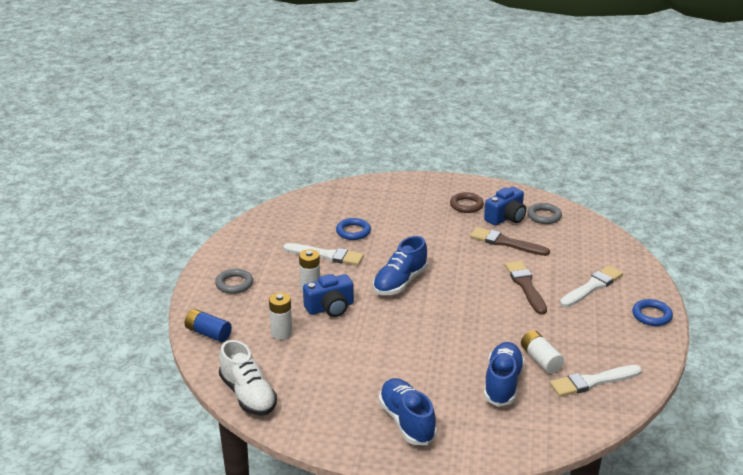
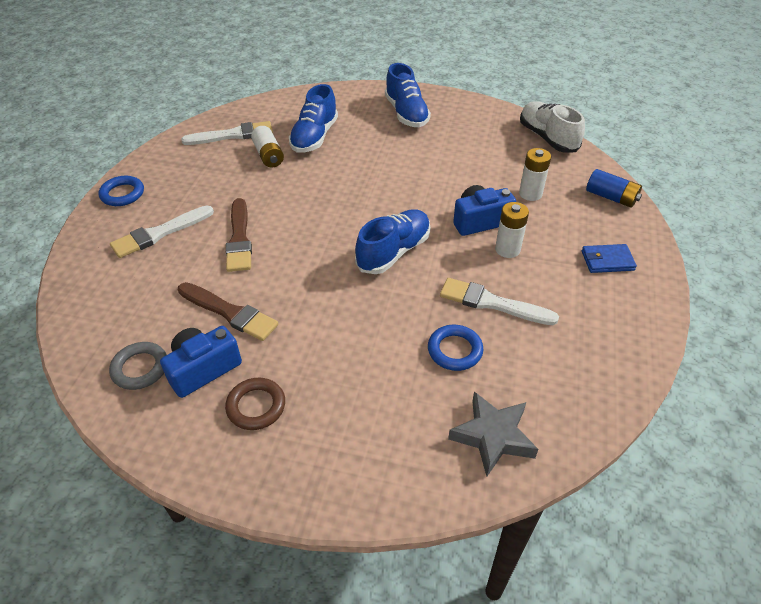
camera: 175 degrees left, 15 degrees up
grey ring [215,269,253,294] -> blue wallet [582,244,637,273]
none -> grey star [448,391,538,477]

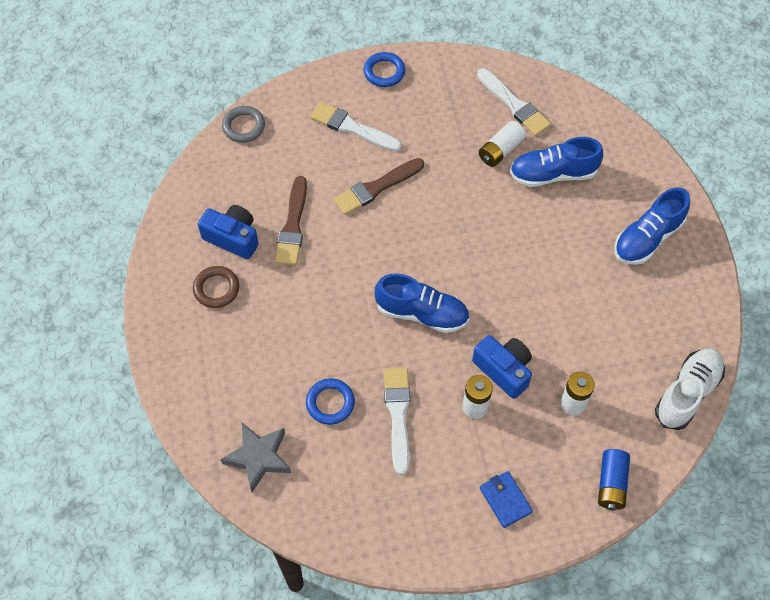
camera: 65 degrees right, 15 degrees up
grey ring [109,342,167,390] -> grey ring moved to [222,106,265,143]

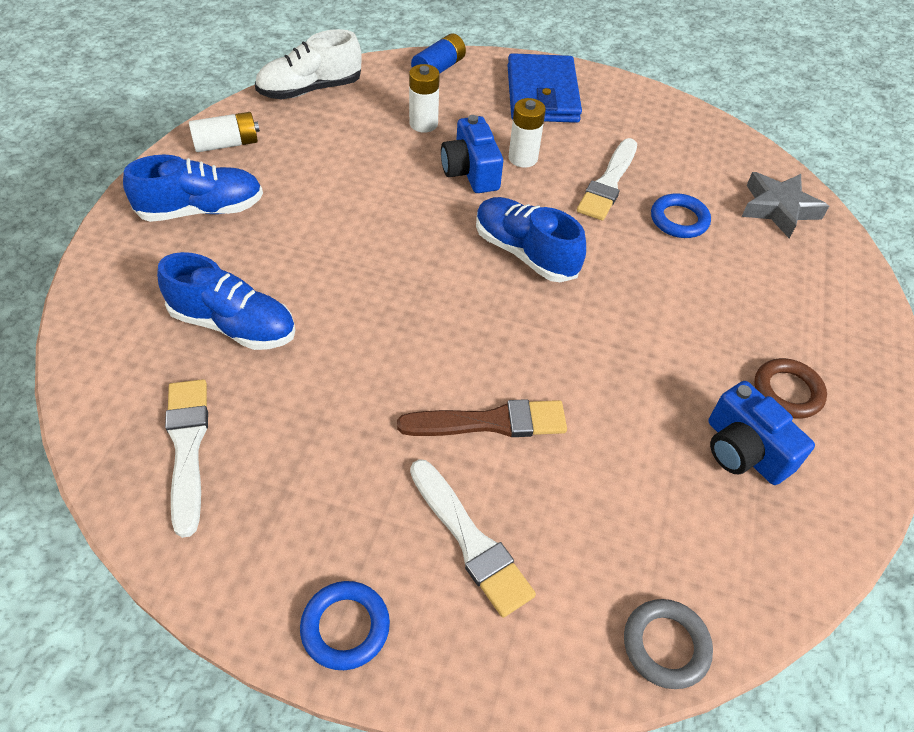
camera: 155 degrees left, 10 degrees down
brown brush [275,176,307,265] -> none
white battery [479,121,526,167] -> white battery moved to [189,112,260,152]
blue wallet [480,471,533,528] -> blue wallet [507,53,582,123], size x1.95

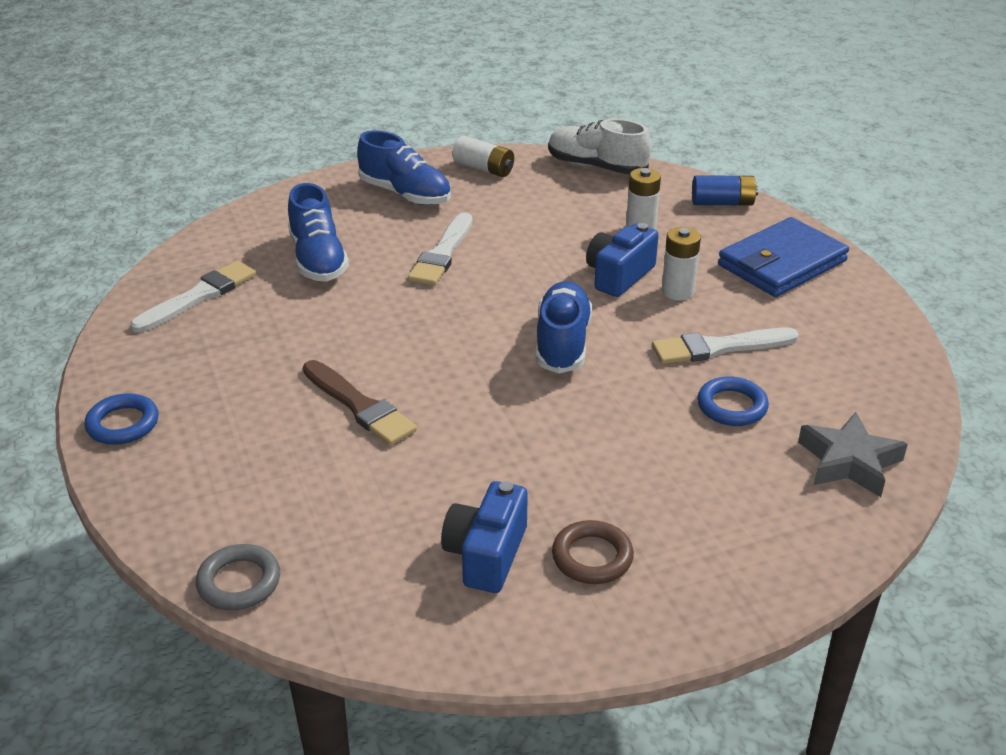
camera: 55 degrees right, 15 degrees down
white brush [410,459,536,618] -> white brush moved to [408,212,472,286]

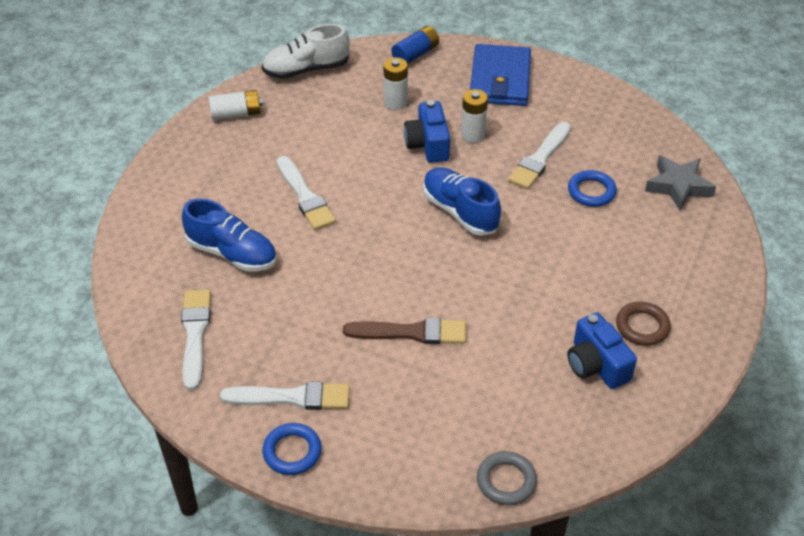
camera: 45 degrees left, 10 degrees up
blue shoe [357,130,451,205] -> none
none -> white brush [220,381,350,410]

